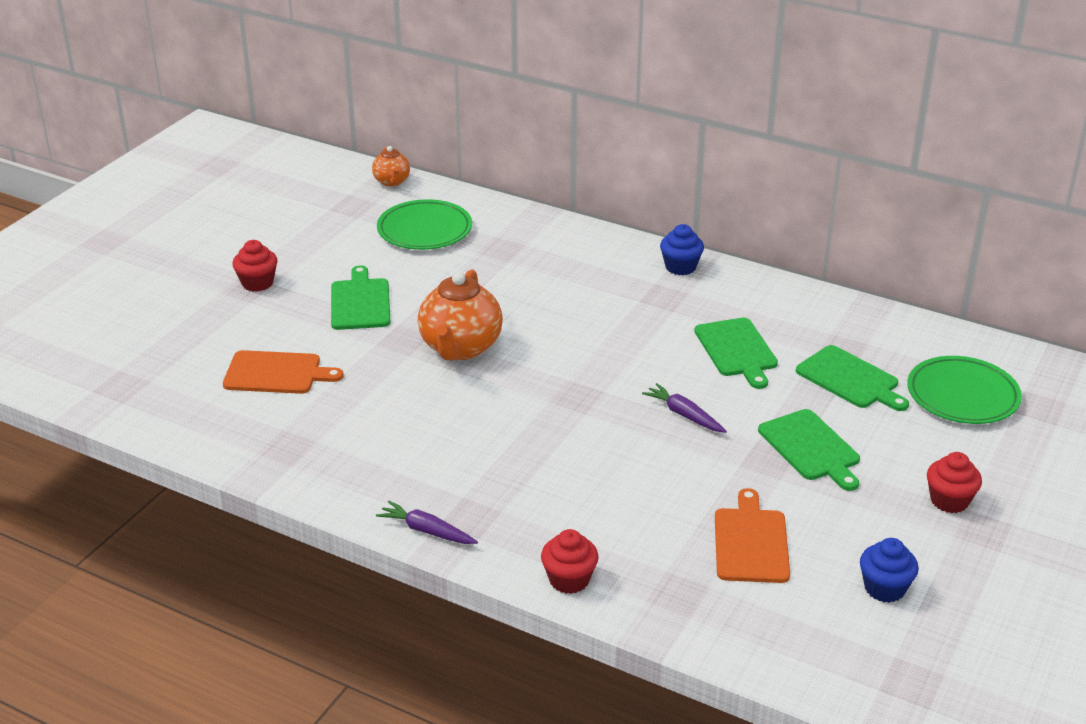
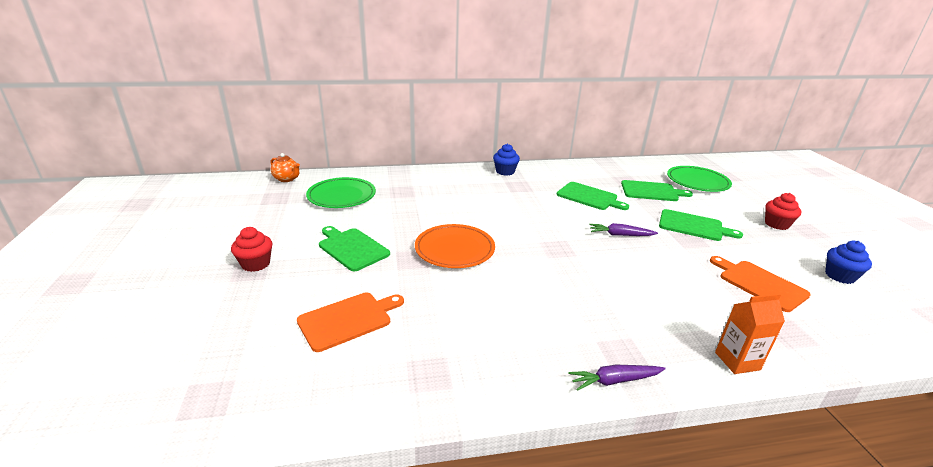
camera: 40 degrees left, 5 degrees down
orange teapot [418,269,503,361] -> orange plate [415,224,495,268]
red cupcake [541,529,599,594] -> orange carton [715,293,785,374]

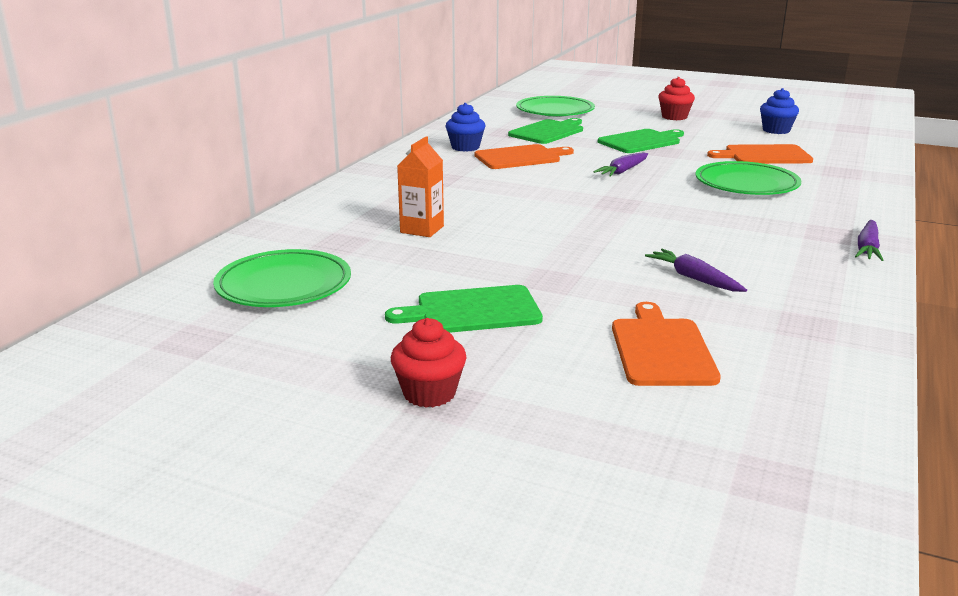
camera: 55 degrees left, 5 degrees down
orange teapot [271,153,300,182] -> none
orange plate [415,224,495,268] -> none
blue cupcake [493,144,520,176] -> blue cupcake moved to [446,103,485,152]
green cutting board [557,182,629,210] -> orange cutting board [474,144,574,169]
orange carton [715,293,785,374] -> orange carton moved to [397,136,444,237]
none -> purple carrot [645,249,747,292]
none -> green plate [696,161,801,195]

